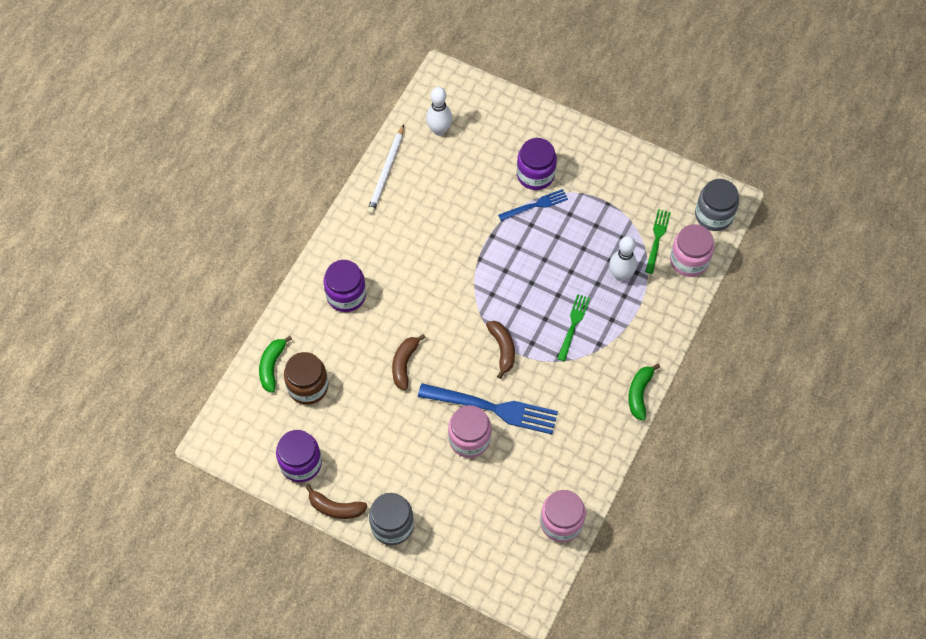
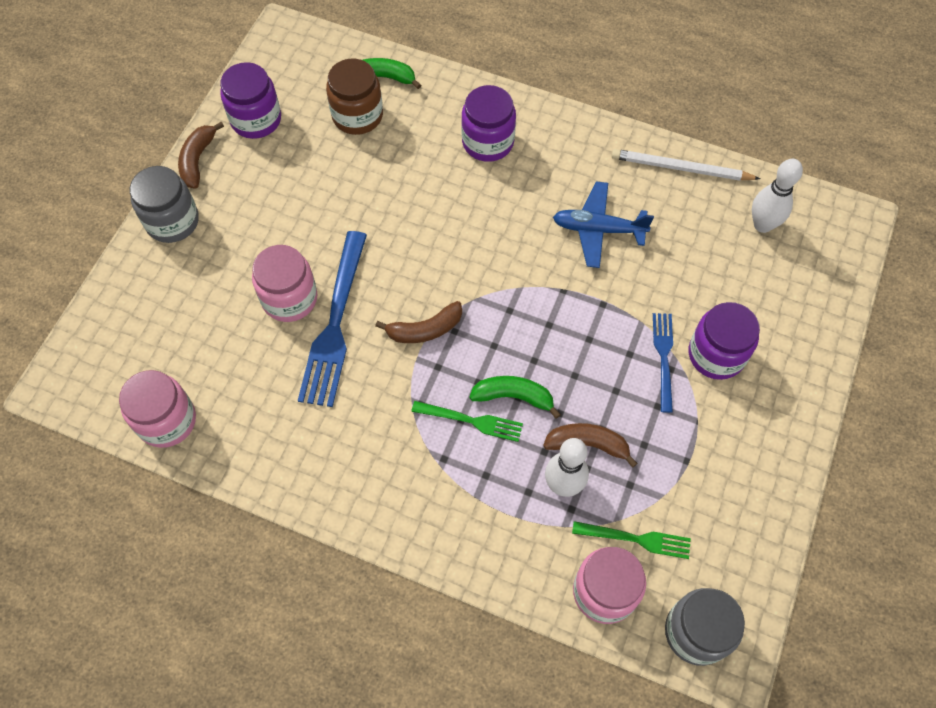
camera: 85 degrees right, 0 degrees up
brown banana [392,334,426,390] -> brown banana moved to [543,423,638,468]
blue fork [498,189,568,221] -> blue fork turned 150 degrees counterclockwise [653,313,673,413]
green banana [628,363,660,421] -> green banana moved to [469,376,561,419]
none -> blue plane [553,181,654,268]

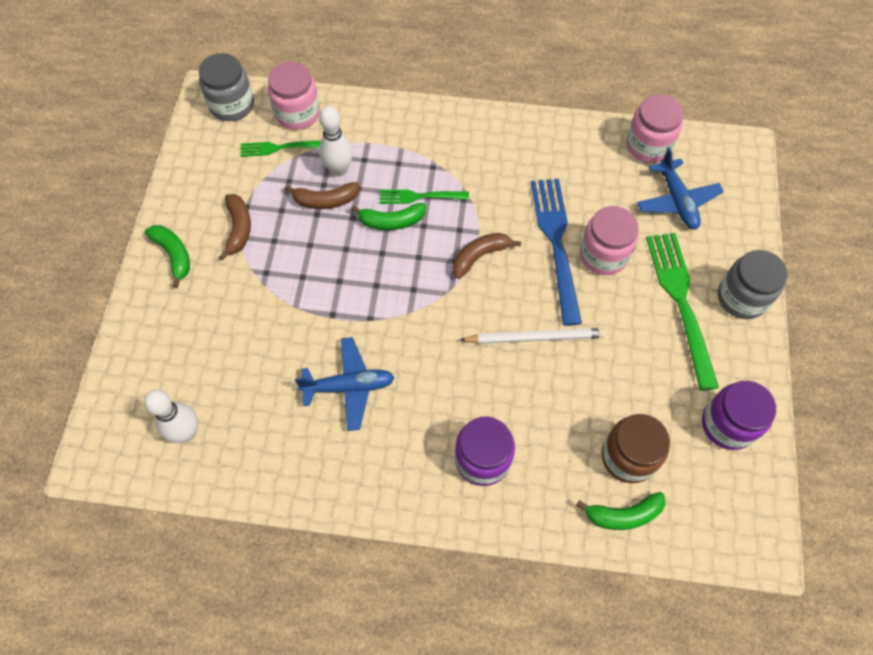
camera: 165 degrees right, 0 degrees up
brown banana [178,122,224,189] -> brown banana moved to [219,194,251,261]
white pencil [611,149,760,181] -> white pencil moved to [460,328,606,344]
blue fork [653,313,673,413] -> none
purple jar [689,302,760,380] -> none
none -> green banana [144,225,190,288]
none -> blue plane [637,148,724,230]
none -> green fork [646,233,719,391]

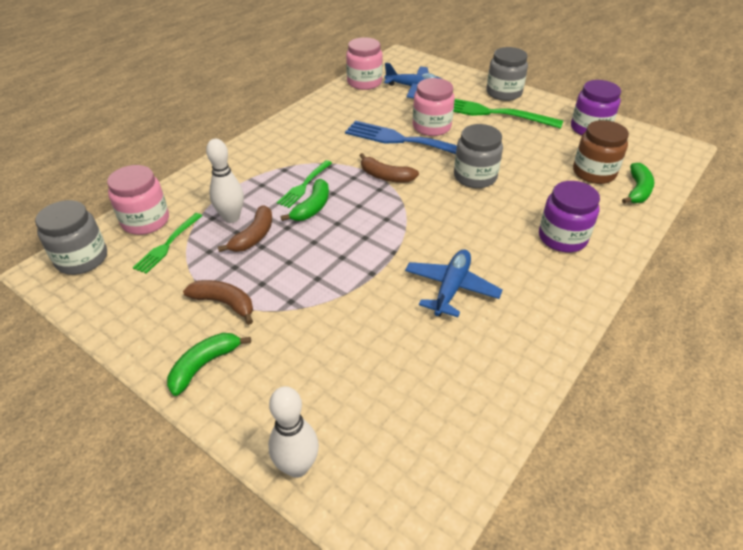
camera: 60 degrees left, 20 degrees down
green banana [144,225,190,288] -> green banana turned 45 degrees counterclockwise [167,333,251,396]
white bowling pin [144,390,198,443] -> white bowling pin moved to [268,386,319,478]
brown banana [453,233,521,279] -> brown banana turned 60 degrees counterclockwise [360,153,419,183]
white pencil [460,328,606,344] -> grey jar [454,124,503,188]

